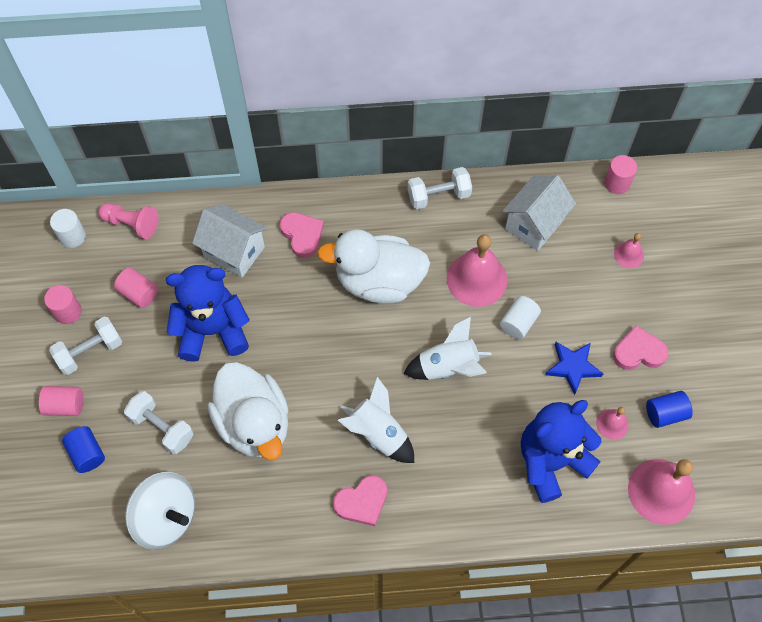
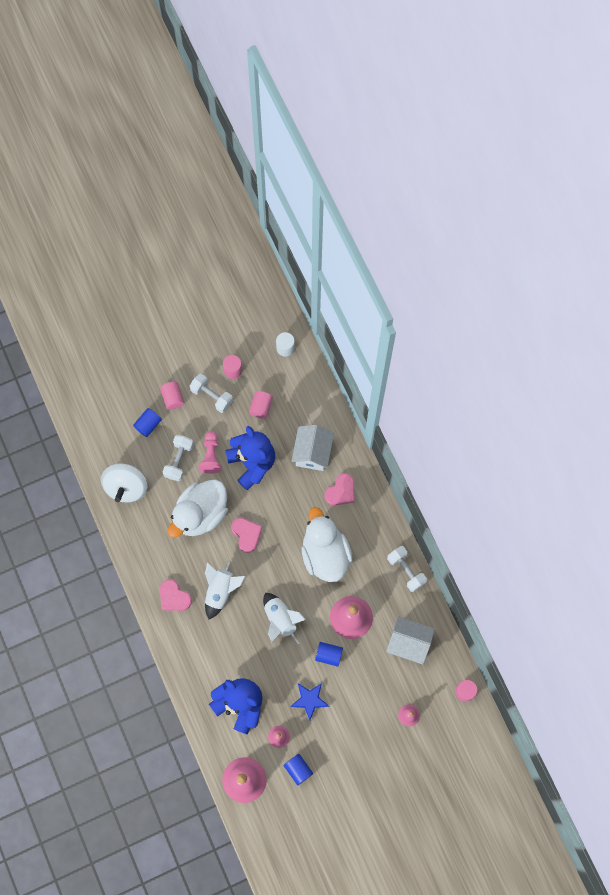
camera: 70 degrees right, 10 degrees up
pink pawn [98,203,159,239] -> pink pawn moved to [199,431,222,474]
white cylinder [500,296,541,339] -> blue cylinder [315,642,343,667]
pink heart [613,326,668,370] -> pink heart moved to [231,518,262,553]

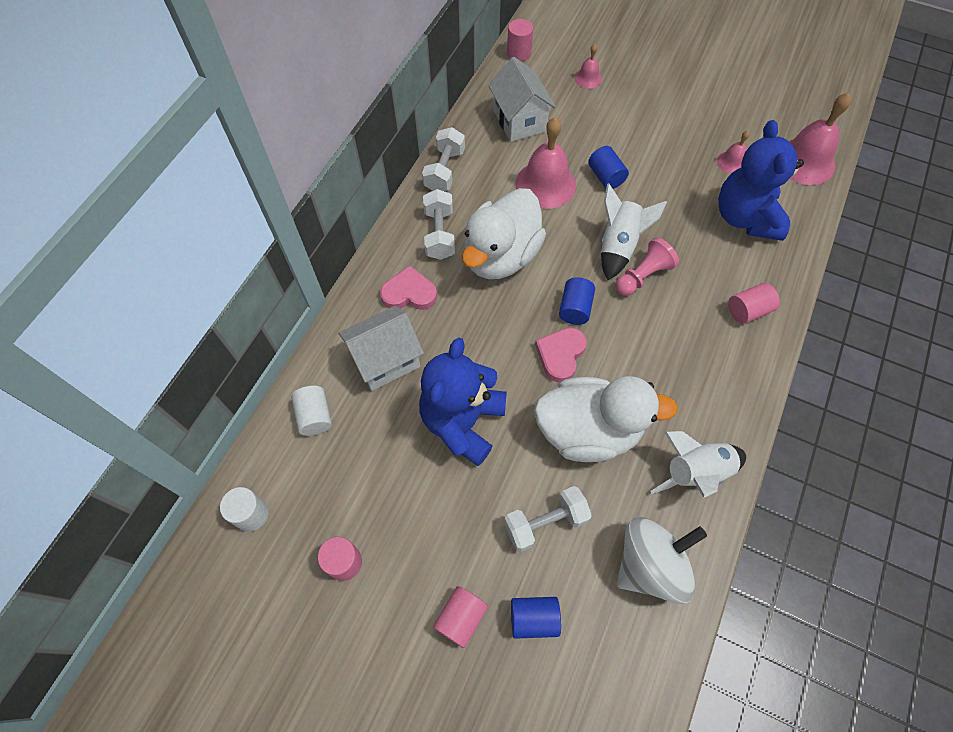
camera: 130 degrees left, 10 degrees down
pink heart [160,579,192,611] -> none
white dumbbell [190,374,233,413] -> white dumbbell moved to [423,189,455,260]
pink pawn [199,431,222,474] -> pink pawn moved to [615,238,679,296]
white rocket [205,562,245,619] -> white rocket moved to [650,431,746,498]
pink cylinder [249,391,273,419] -> pink cylinder moved to [728,283,780,324]
blue cylinder [284,754,313,785] -> blue cylinder moved to [559,277,595,325]
blue star [290,683,330,720] -> none
none -> white cylinder [291,386,332,436]

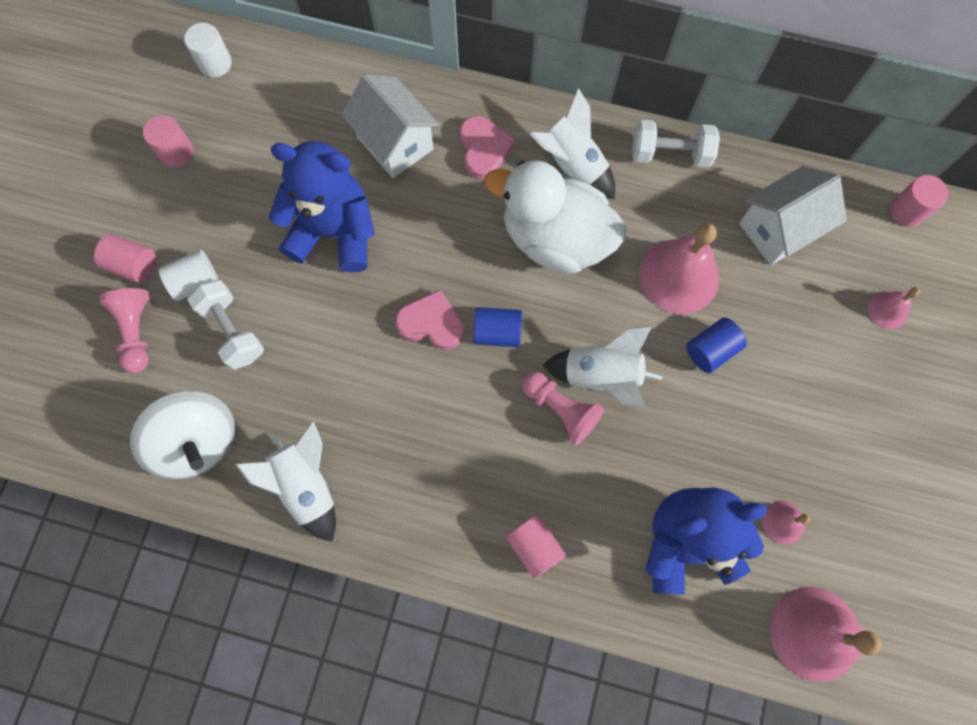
camera: 80 degrees right, 10 degrees up
white cylinder [291,386,332,436] -> white cylinder moved to [158,250,218,301]
white dumbbell [423,189,455,260] -> white rocket [528,88,615,199]
blue cylinder [511,597,561,639] -> pink pawn [99,288,150,373]
white duck [534,376,678,462] -> none

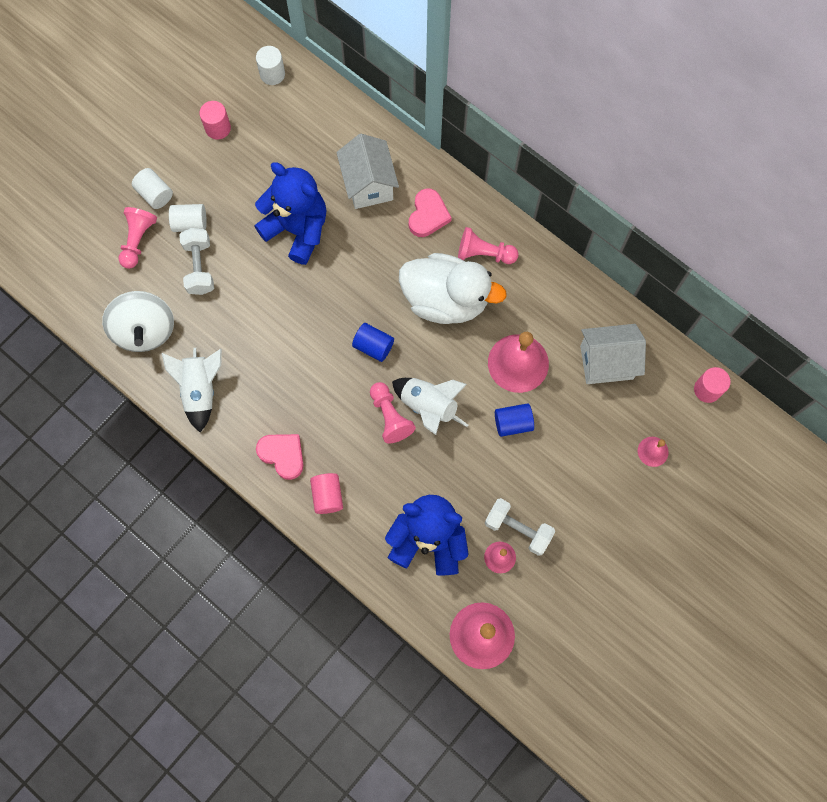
camera: 25 degrees right, 0 degrees up
pink cylinder [94,234,156,283] -> white cylinder [132,168,173,209]
pink heart [395,290,464,350] -> pink heart moved to [256,434,304,480]
white duck [485,161,626,274] -> white duck turned 150 degrees clockwise [399,253,507,324]
white rocket [528,88,615,199] -> pink pawn [458,227,519,264]
white dumbbell [632,120,720,168] -> white dumbbell moved to [485,498,555,556]

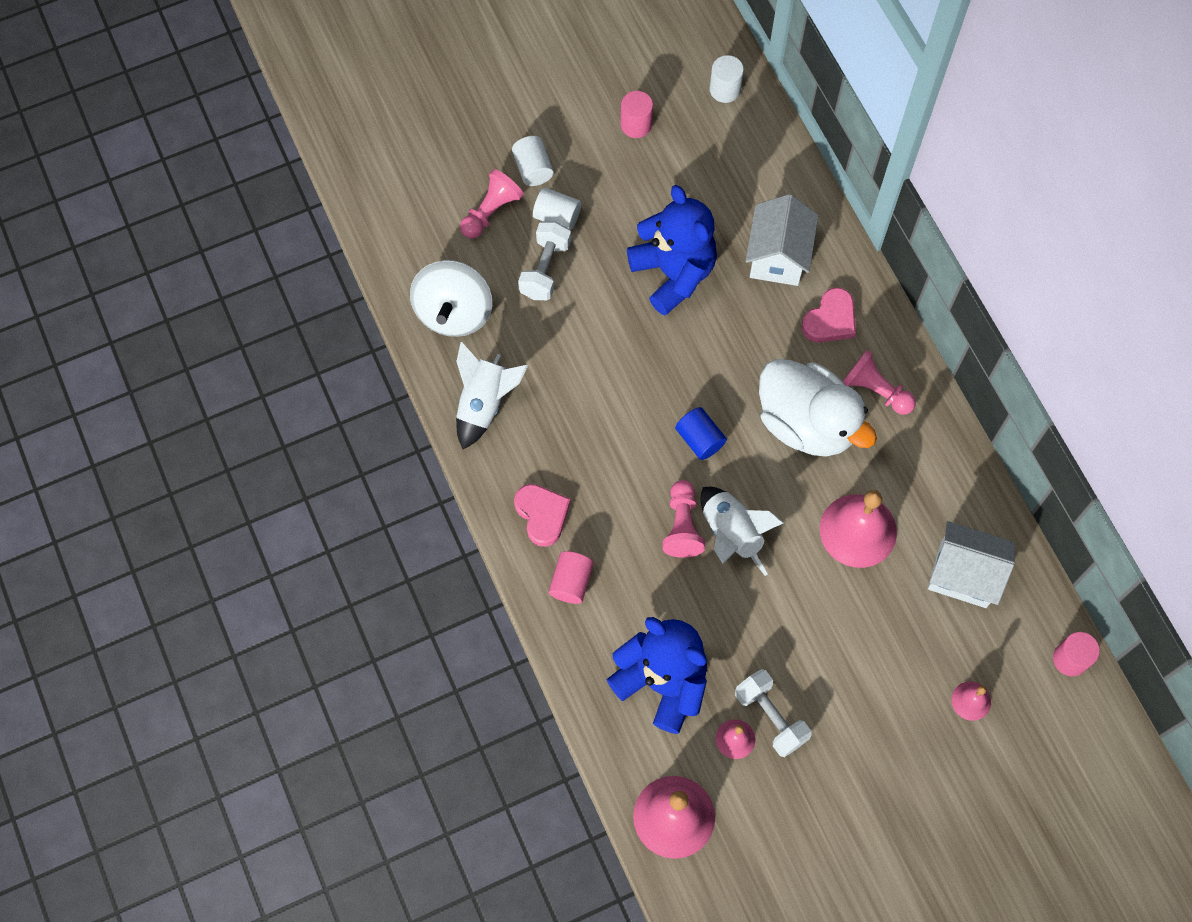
camera: 25 degrees right, 5 degrees down
blue cylinder [495,403,534,437] -> none

